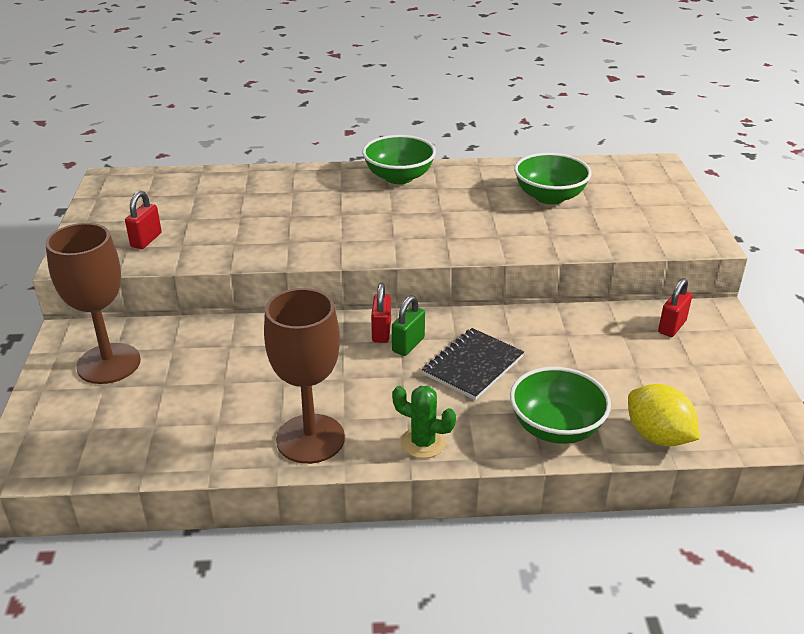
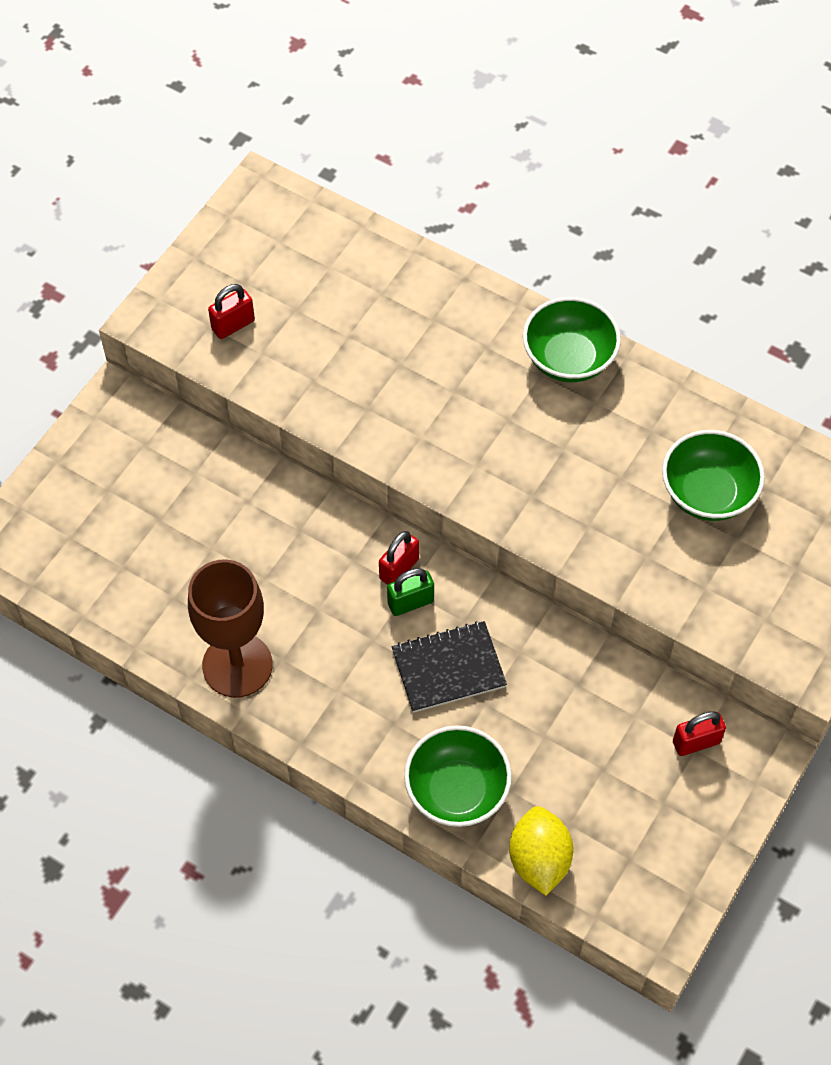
camera: 35 degrees right, 25 degrees up
brown goblet [45,223,141,384] -> none
green cactus [392,386,456,458] -> none

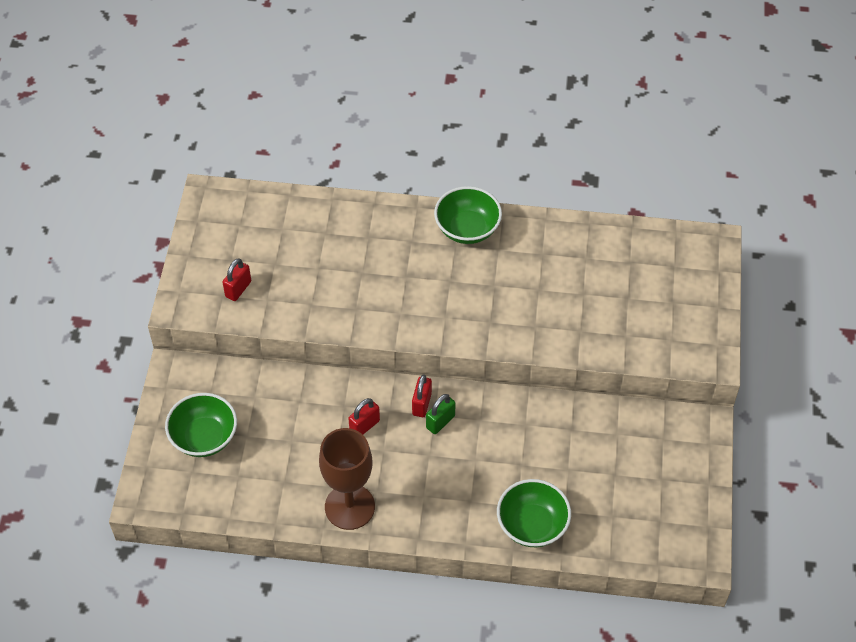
camera: 25 degrees left, 5 degrees down
black notebook [392,621,507,713] -> none
yellow lemon [509,806,573,895] -> none
green bowl [662,430,765,521] -> green bowl moved to [165,393,237,457]
red padlock [673,711,726,756] -> red padlock moved to [348,398,380,434]

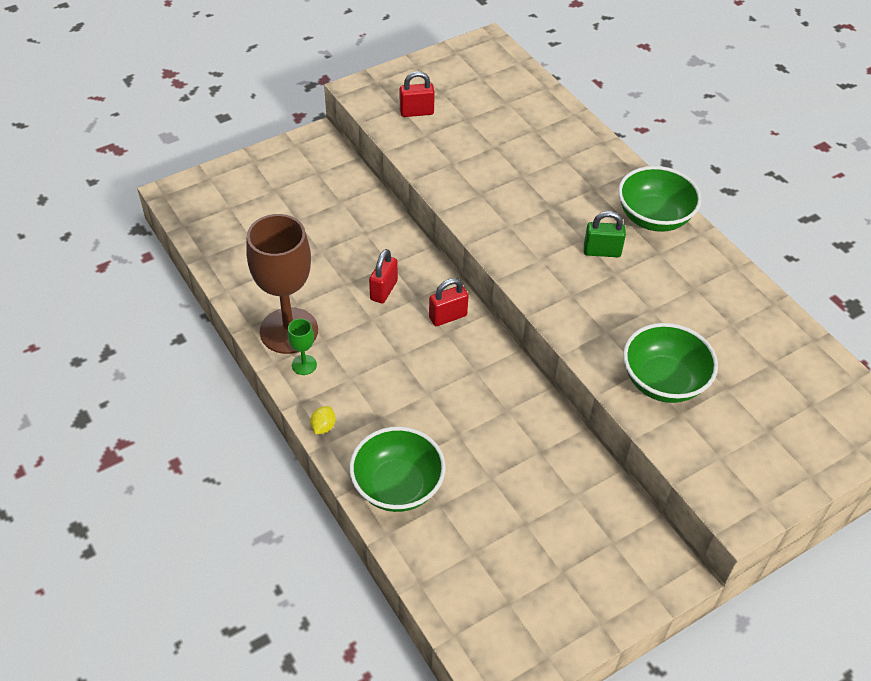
camera: 50 degrees right, 5 degrees down
green bowl [165,393,237,457] -> green bowl moved to [623,323,718,403]
red padlock [348,398,380,434] -> red padlock turned 75 degrees counterclockwise [369,249,398,304]
green padlock [426,394,456,434] -> green padlock moved to [584,211,626,257]
none -> green goblet [288,319,317,375]
none -> yellow lemon [310,406,336,434]

